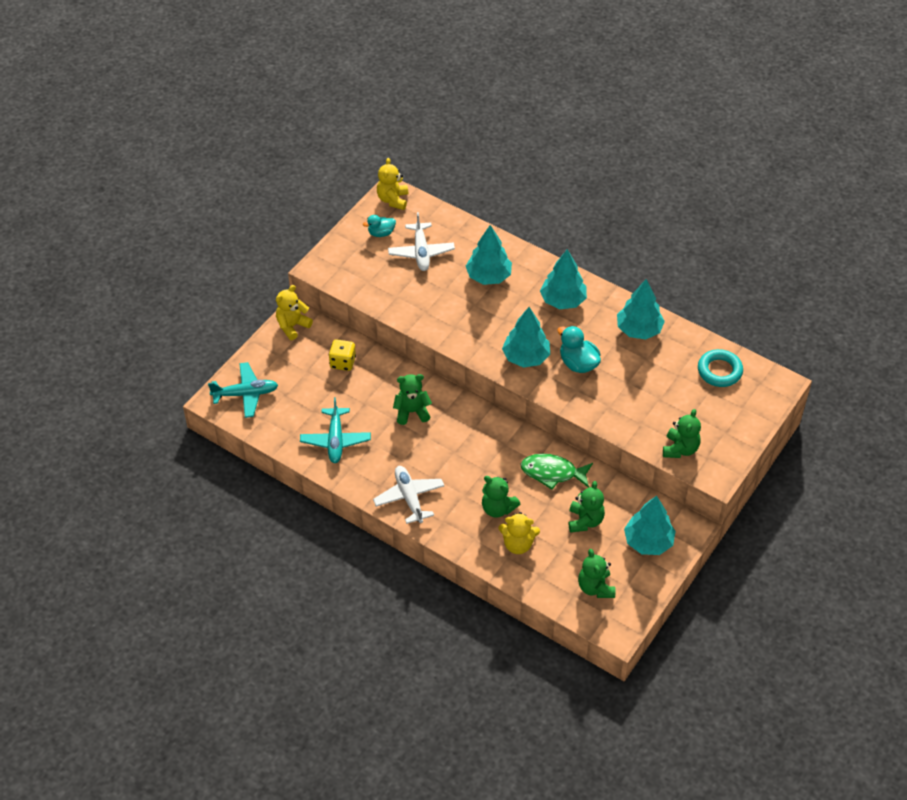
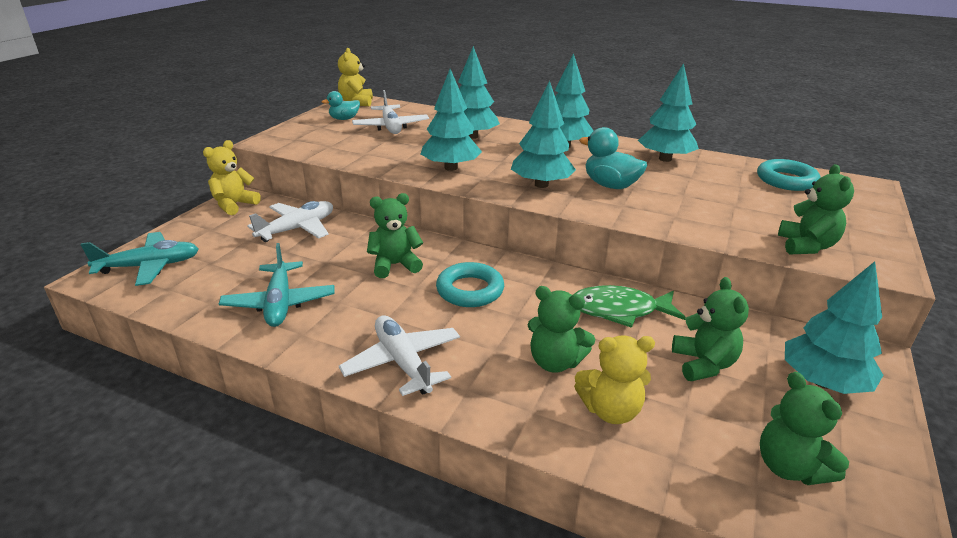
camera: 10 degrees left, 20 degrees down
yellow dice [329,339,356,371] -> white plane [248,201,333,242]
none -> turquoise tree [421,69,482,171]
none -> turquoise ring [436,262,504,307]

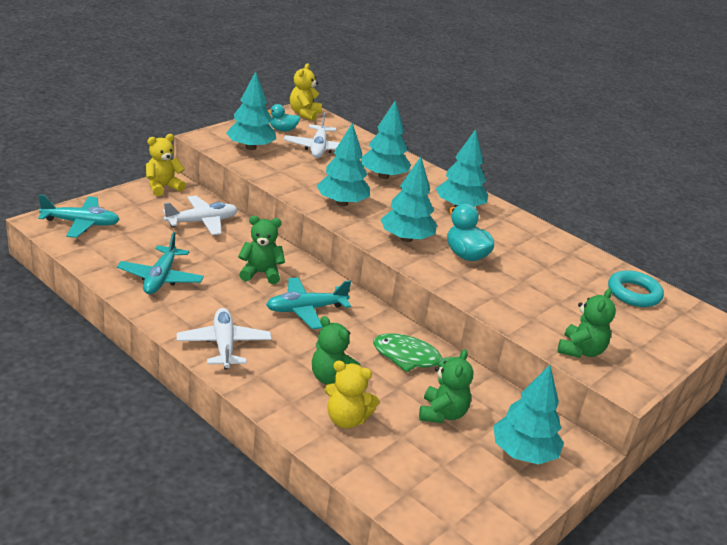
camera: 15 degrees right, 0 degrees up
turquoise ring [436,262,504,307] -> turquoise plane [266,277,351,329]
turquoise tree [638,63,699,162] -> turquoise tree moved to [226,71,276,150]
green teddy bear [760,372,849,485] -> none

